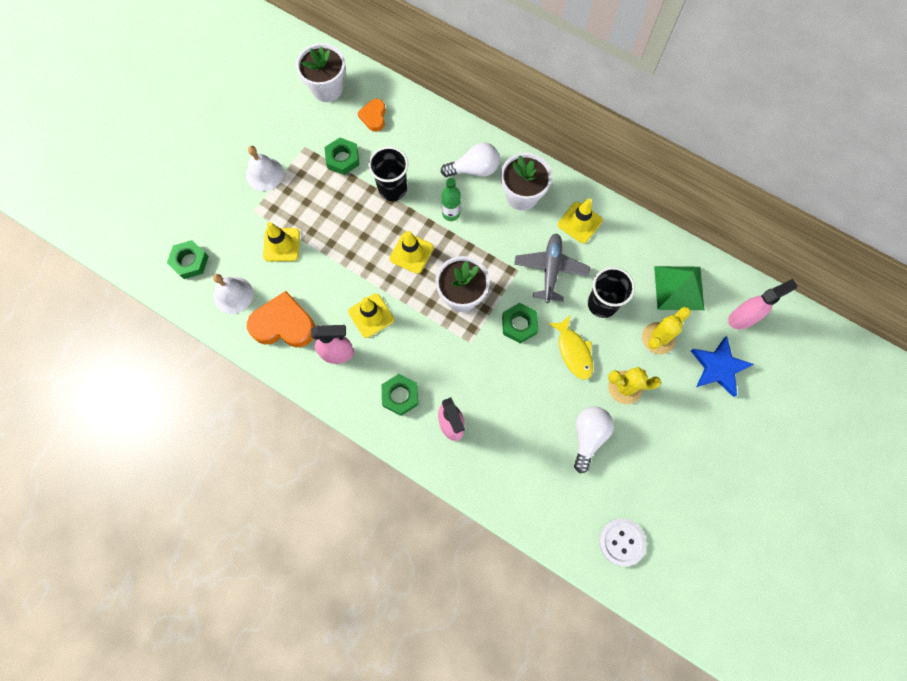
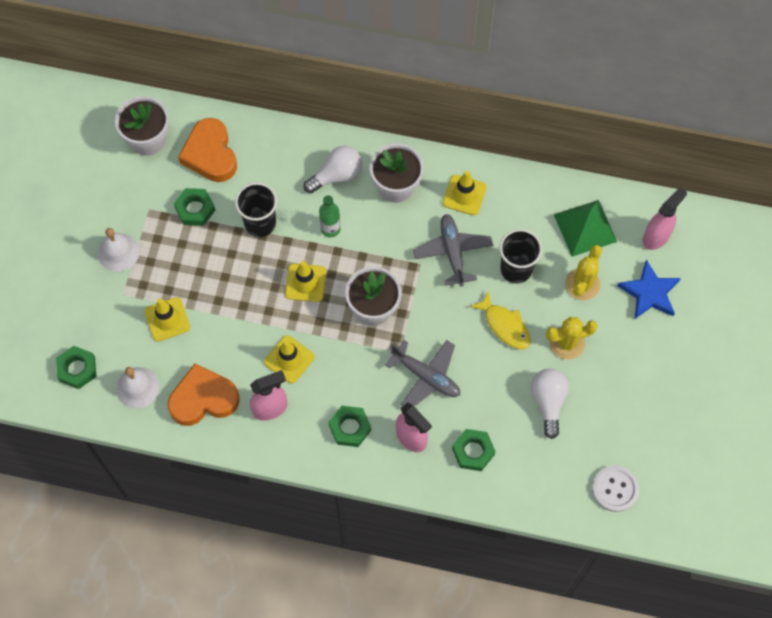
camera: 20 degrees left, 5 degrees down
orange heart [357,99,386,132] -> orange heart [178,118,237,182], size x1.80
green nut [502,303,538,344] -> green nut moved to [452,429,496,471]
none -> grey plane [385,340,460,406]

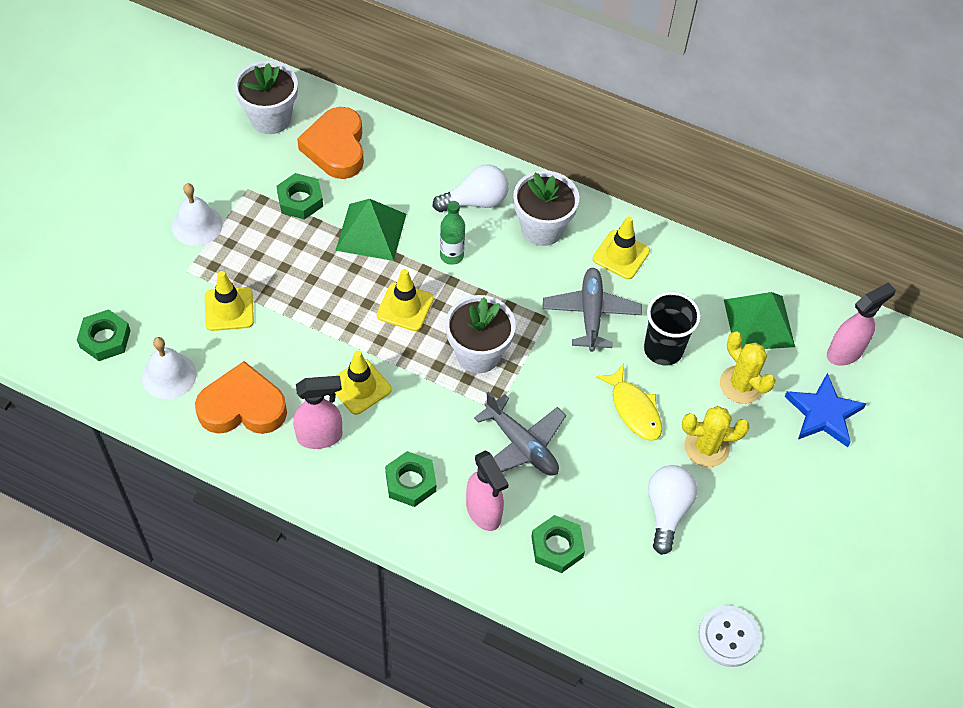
camera: 10 degrees right, 10 degrees down
black cup [235,182,277,237] -> green pyramid [335,199,406,261]
yellow cactus [565,245,602,300] -> yellow cactus turned 75 degrees counterclockwise [720,332,776,404]

